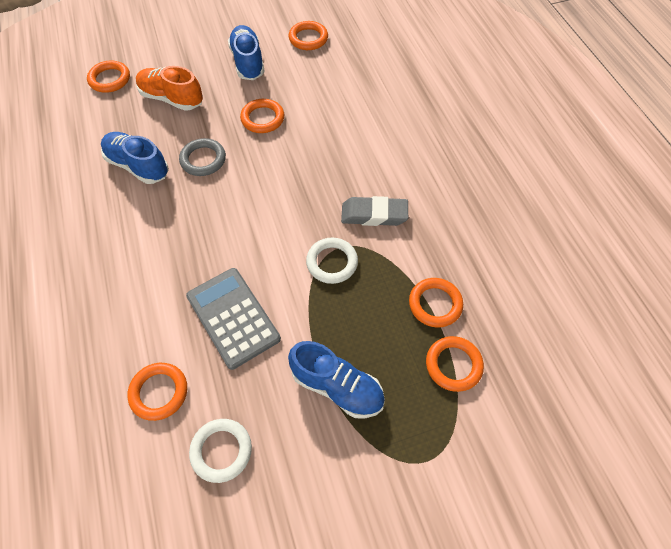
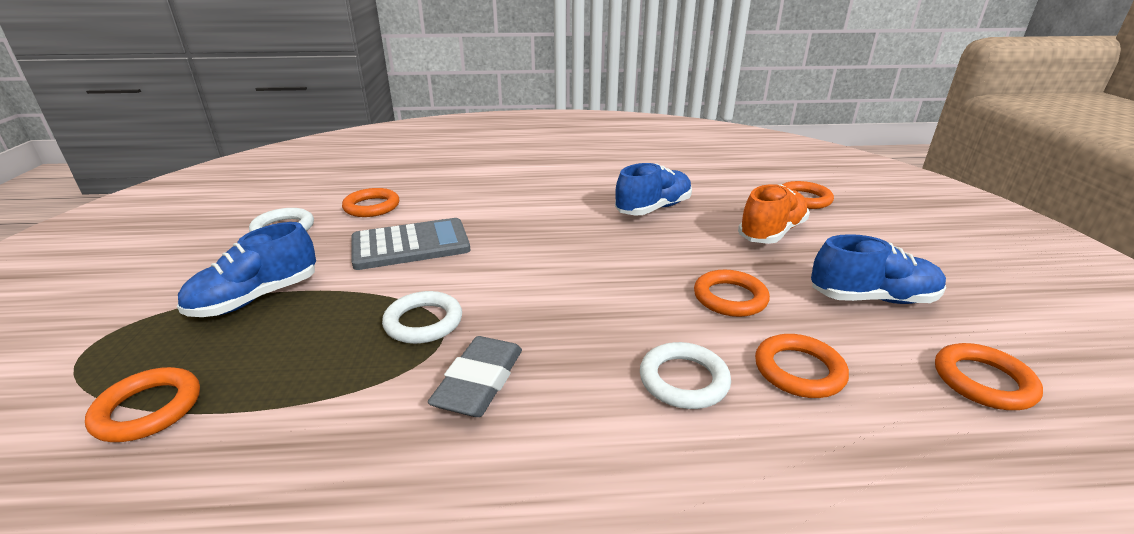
camera: 105 degrees right, 30 degrees down
grey ring [179,138,226,176] -> none
orange ring [409,278,463,328] -> orange ring moved to [755,334,849,398]
none -> white ring [640,342,731,409]

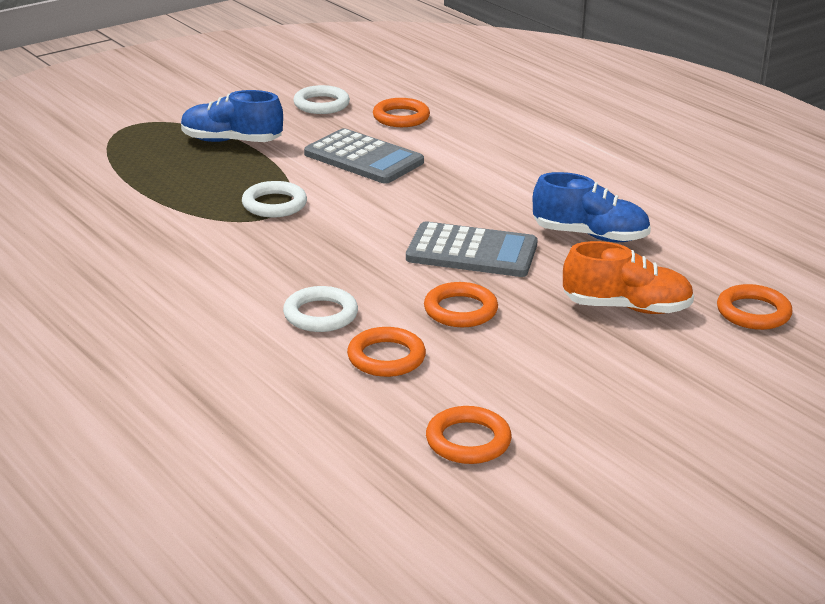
camera: 55 degrees right, 0 degrees up
orange ring [85,367,200,442] -> none
grey eraser [428,336,522,417] -> none
blue shoe [811,234,946,304] -> none
none -> grey calculator [406,221,538,277]

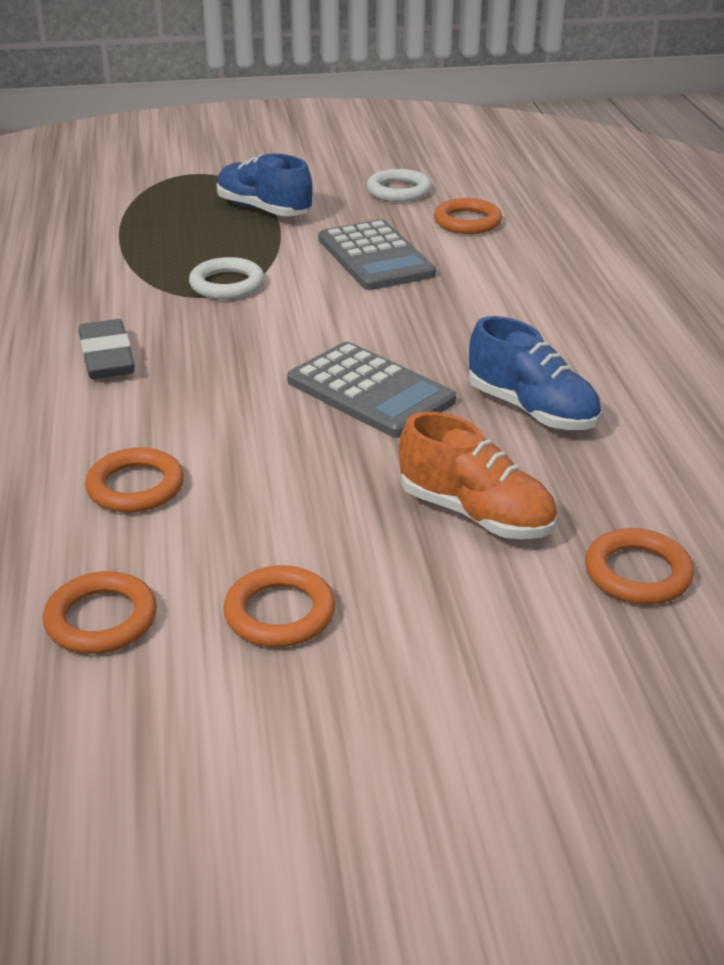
camera: 30 degrees right, 5 degrees up
white ring [283,286,358,332] -> none
orange ring [424,282,498,327] -> orange ring moved to [223,565,335,647]
none -> grey eraser [79,319,135,379]

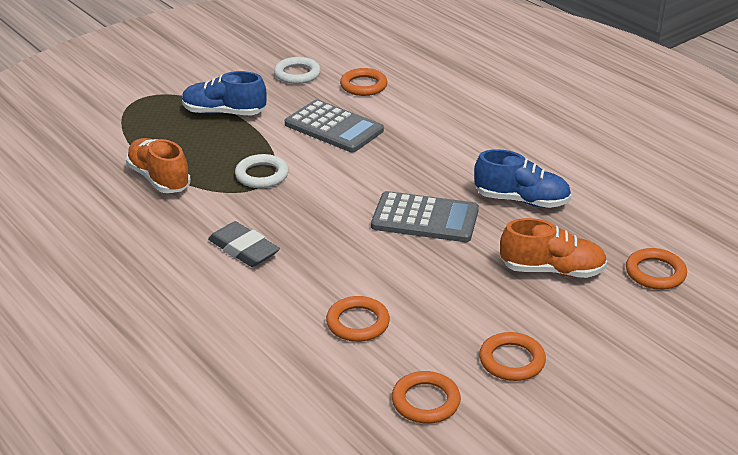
camera: 30 degrees left, 0 degrees up
none -> orange shoe [126,138,191,193]

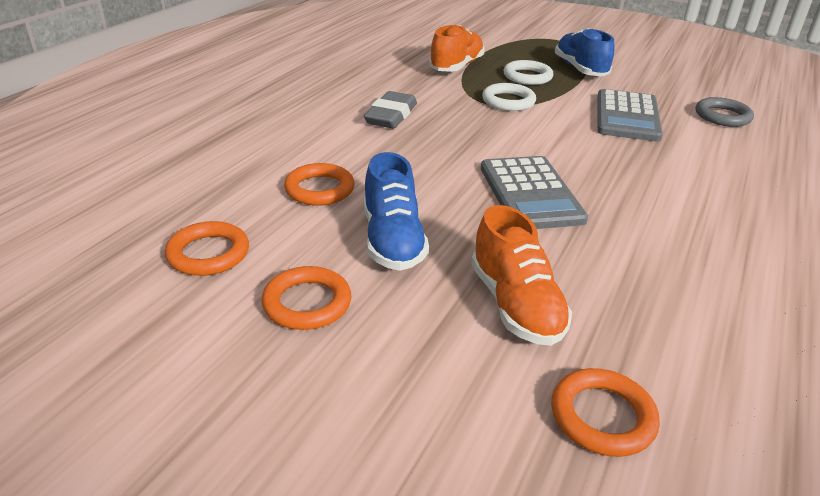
camera: 65 degrees right, 0 degrees up
white ring [274,57,321,84] -> white ring moved to [504,60,553,85]
orange ring [340,68,388,96] -> grey ring [696,97,754,127]
blue shoe [474,149,571,208] -> blue shoe moved to [364,152,429,271]

